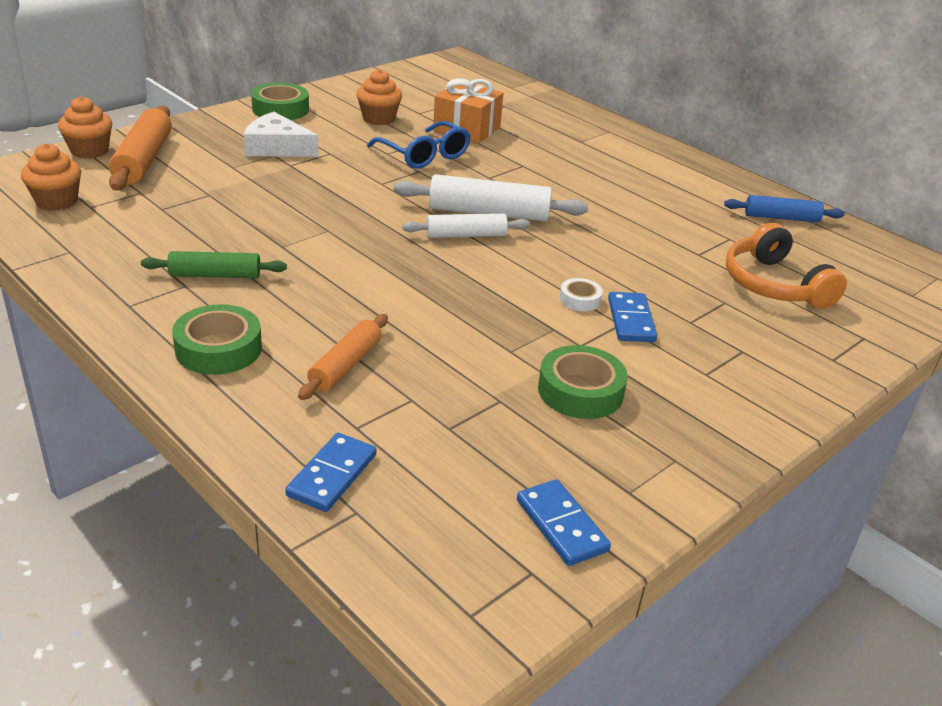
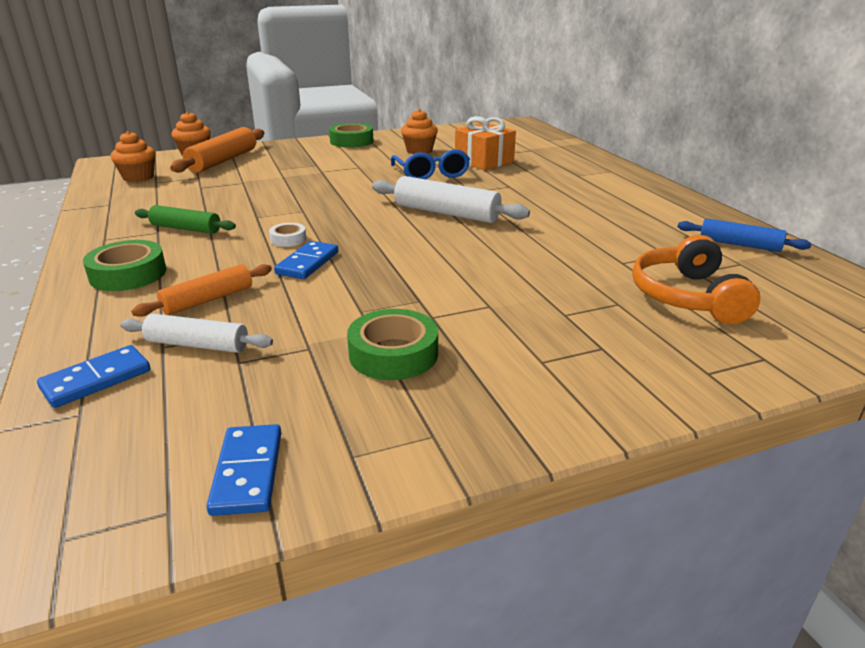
camera: 25 degrees right, 5 degrees down
white cheese [244,112,319,157] -> none
white rolling pin [402,213,530,238] -> white rolling pin moved to [120,314,273,353]
white tape [559,278,603,311] -> white tape moved to [269,223,306,247]
blue domino [608,292,657,342] -> blue domino moved to [274,241,338,279]

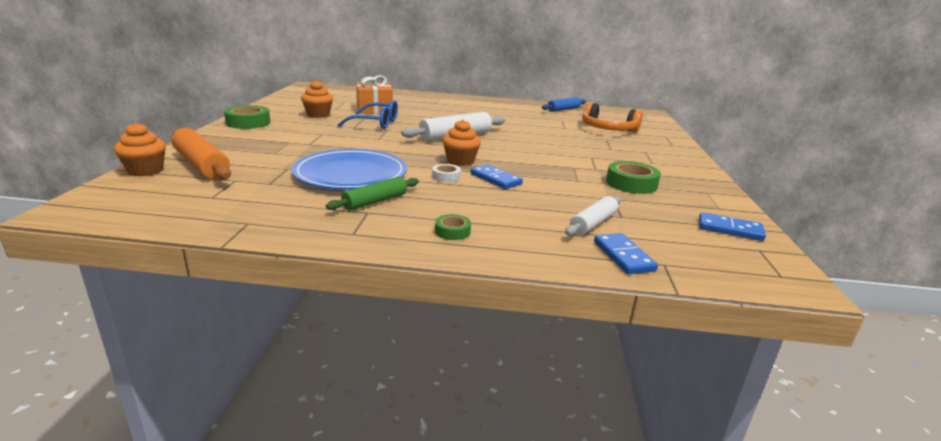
camera: 65 degrees left, 5 degrees down
green tape [83,240,166,291] -> green tape [435,214,471,240], size x0.55
orange cupcake [111,131,156,182] -> orange cupcake moved to [443,119,481,166]
orange rolling pin [131,264,272,317] -> none
none -> blue plate [292,149,407,190]

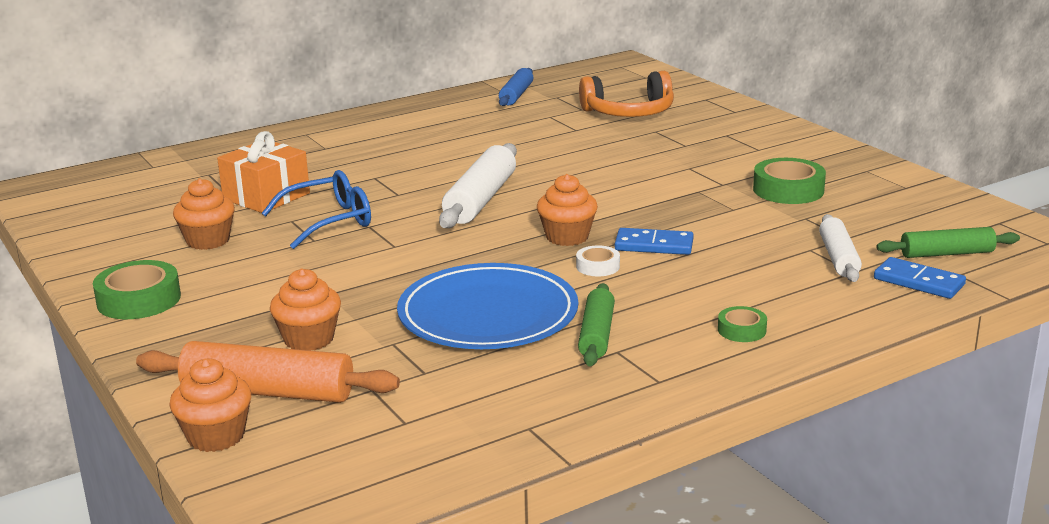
camera: 35 degrees left, 0 degrees up
blue domino [699,212,766,241] -> none
none -> orange cupcake [270,268,341,351]
none -> green rolling pin [876,227,1020,258]

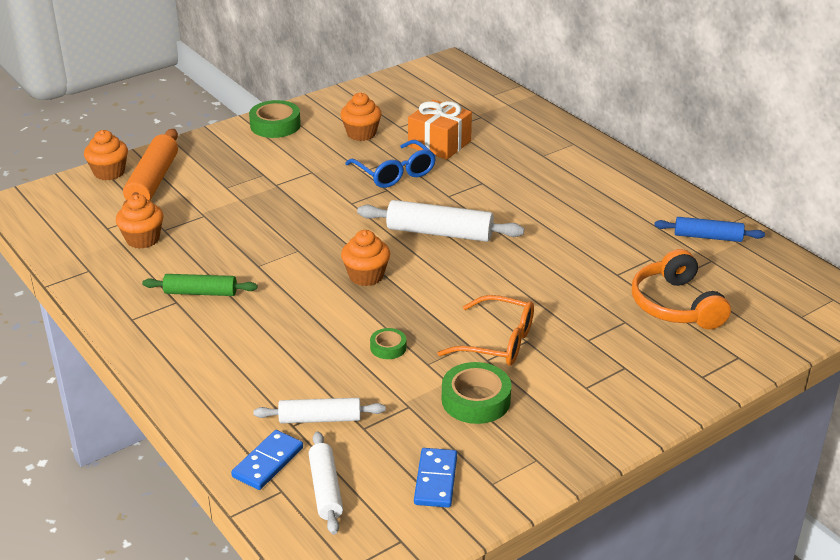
camera: 85 degrees right, 10 degrees up
orange cupcake [270,268,341,351] -> orange cupcake moved to [116,194,164,249]
blue plate [397,263,578,349] -> none
white tape [576,246,620,276] -> none
blue domino [615,228,694,255] -> blue domino moved to [414,448,457,508]
green tape [718,306,767,342] -> green tape moved to [370,328,407,359]
green rolling pin [876,227,1020,258] -> white rolling pin [309,431,343,535]
none -> orange glasses [437,295,534,366]

